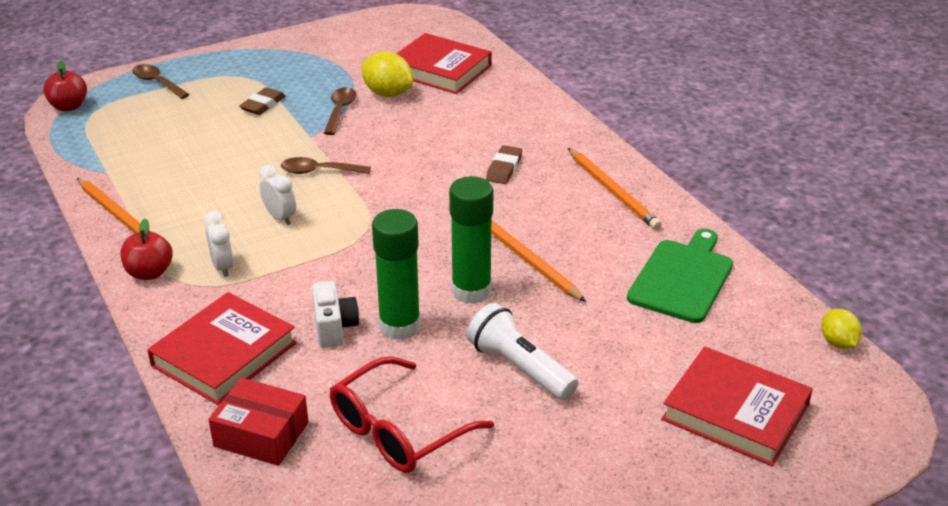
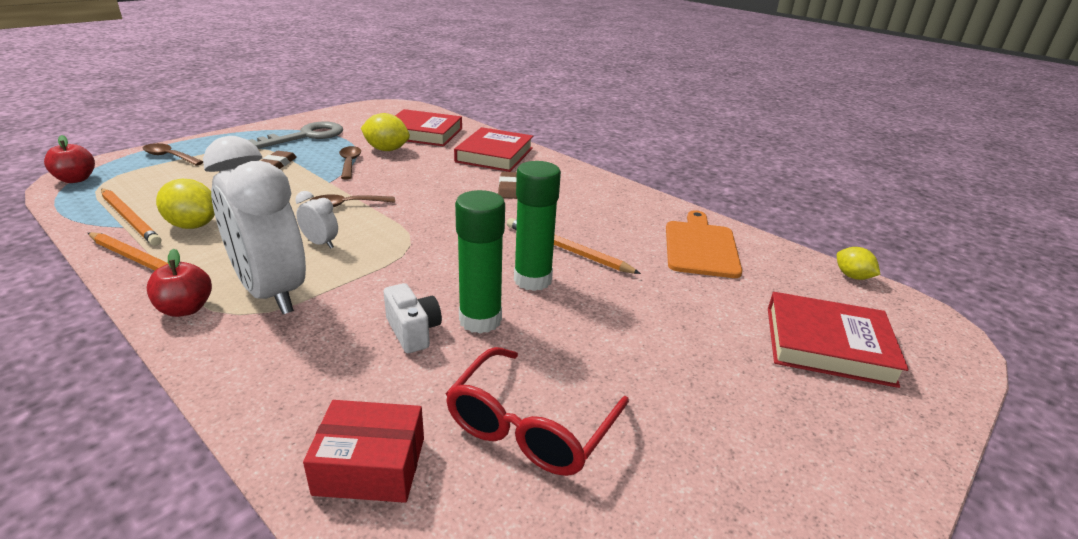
camera: 20 degrees left, 5 degrees down
red book [147,292,297,405] -> red book moved to [454,127,533,172]
white clock [204,211,233,277] -> white clock [203,136,306,314], size x2.47
white flashlight [467,303,578,400] -> none
orange pencil [568,148,662,230] -> orange pencil moved to [101,188,161,246]
green cutting board [627,229,733,323] -> orange cutting board [666,210,742,278]
none -> yellow lemon [156,179,215,229]
none -> grey key [249,122,343,149]

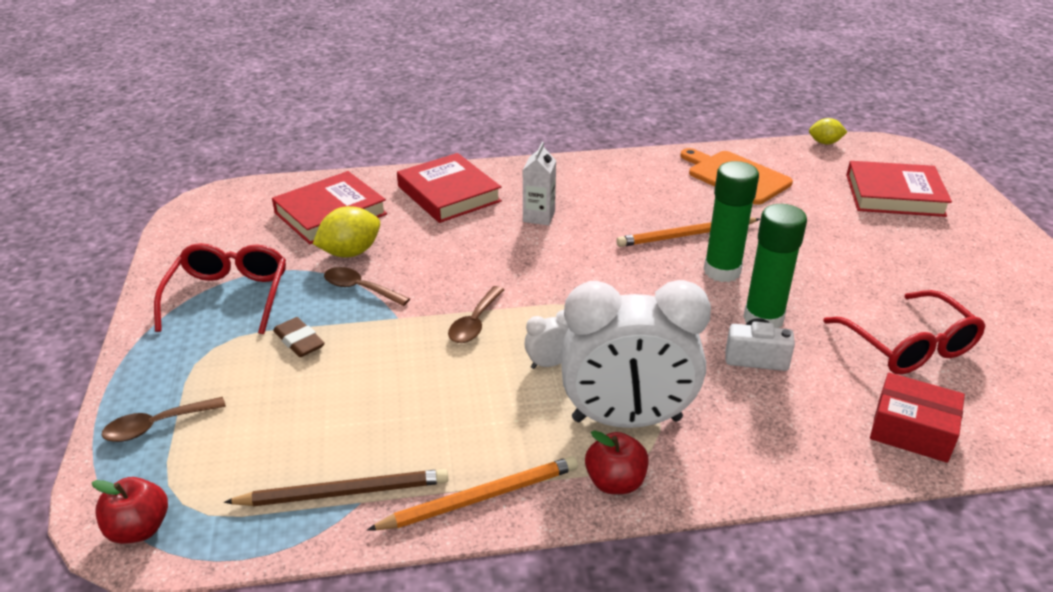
camera: 50 degrees left, 5 degrees up
orange pencil [101,188,161,246] -> brown pencil [224,469,448,506]
yellow lemon [156,179,215,229] -> none
grey key [249,122,343,149] -> red glasses [154,243,286,334]
red box [303,400,424,503] -> red box turned 75 degrees clockwise [870,372,965,463]
brown eraser [498,172,517,199] -> white carton [522,142,556,225]
red book [768,292,909,388] -> red book turned 45 degrees clockwise [846,161,952,217]

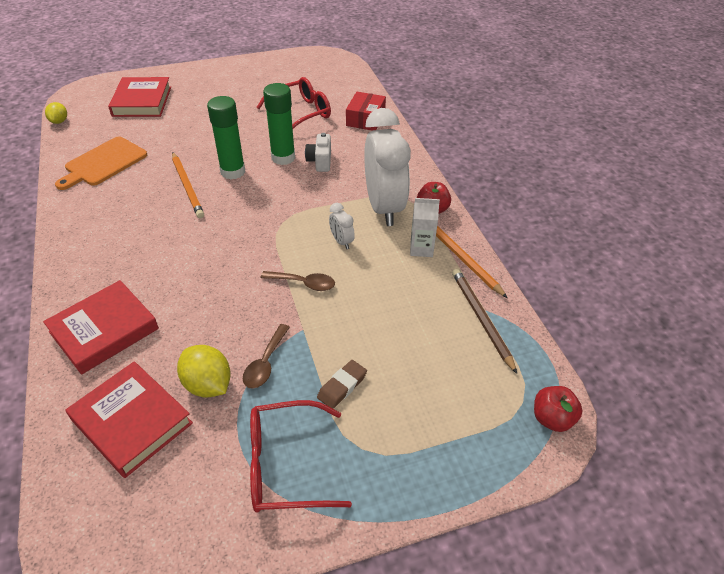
camera: 100 degrees left, 10 degrees up
brown spoon [102,397,226,442] -> none
white carton [522,142,556,225] -> white carton moved to [410,198,440,257]

